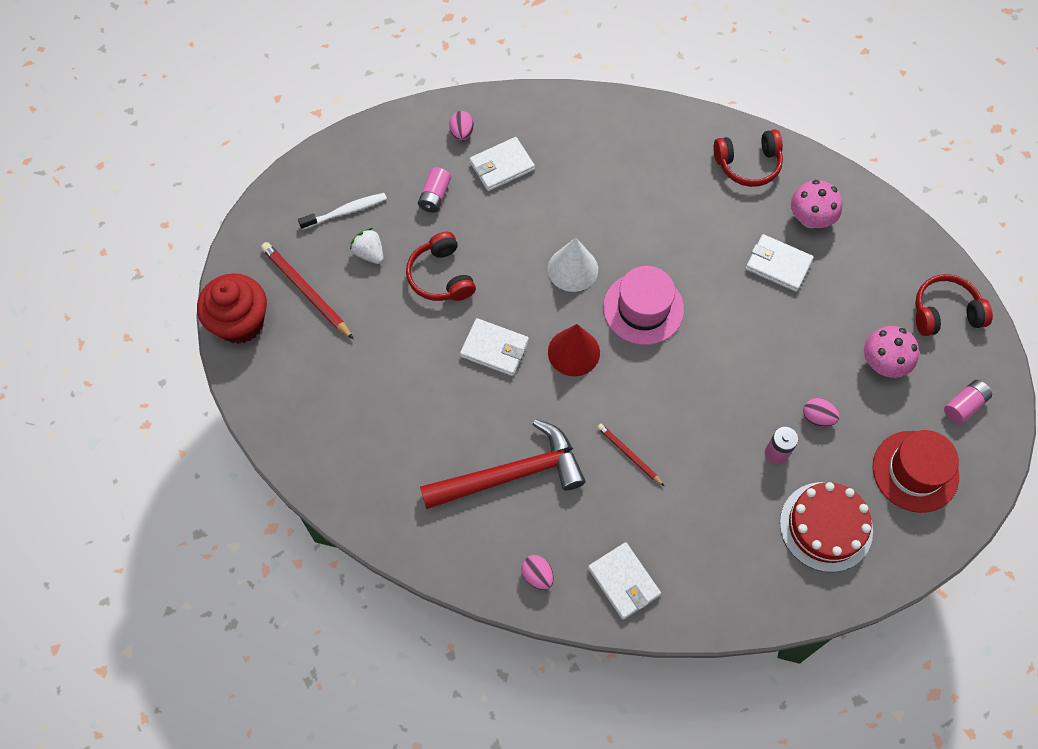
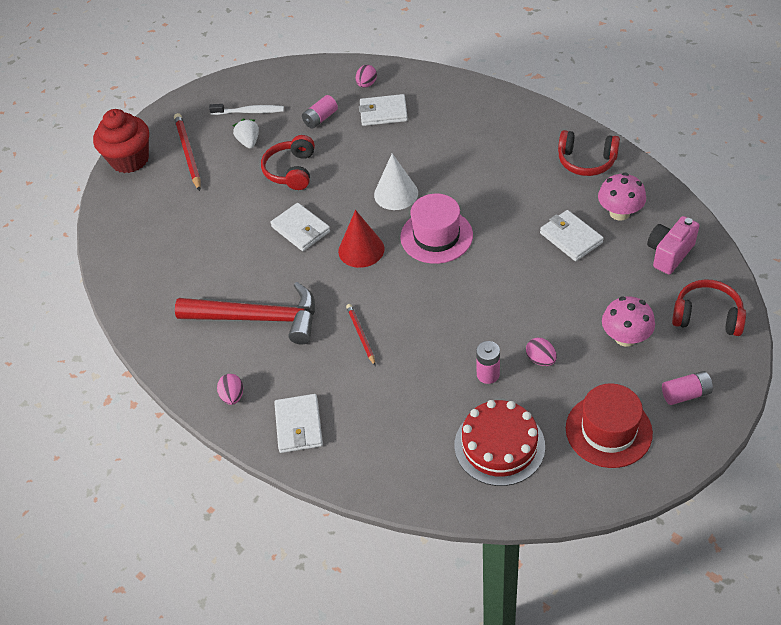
camera: 30 degrees right, 15 degrees down
none -> pink camera [647,216,699,275]

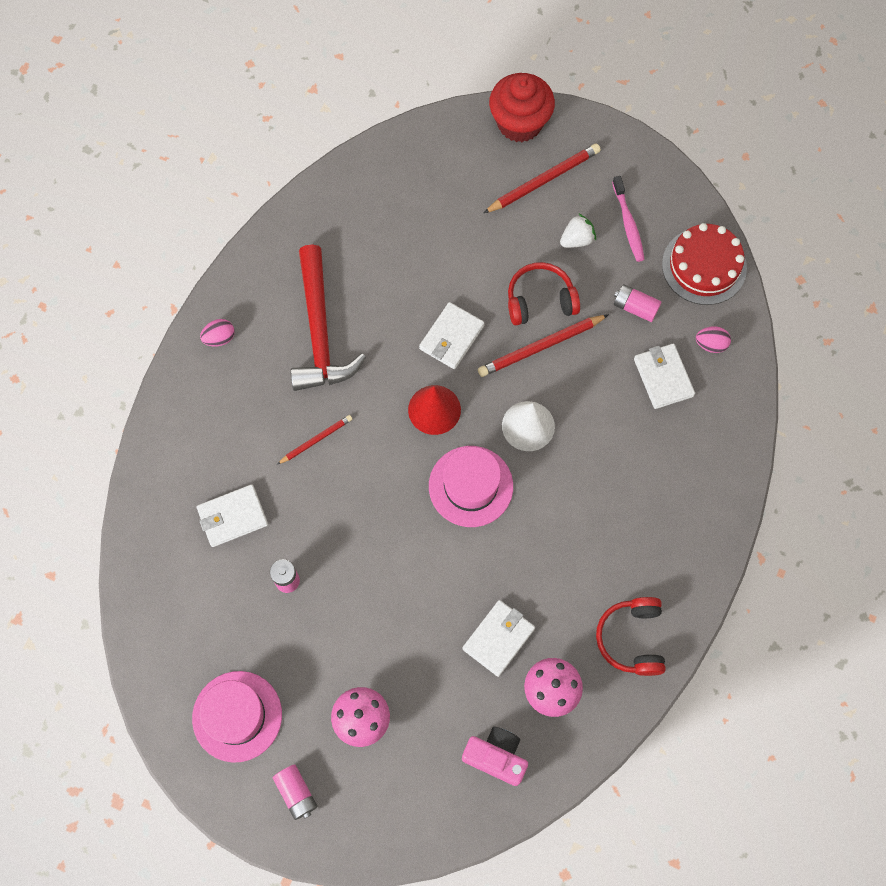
camera: 70 degrees right, 20 degrees up
white toothbrush [209,104,284,115] -> pink toothbrush [612,176,645,262]
white wallet [274,394,323,453] -> white wallet moved to [197,484,268,547]
red cake [454,400,545,486] -> red cake moved to [662,223,747,305]
pink egg [526,338,557,366] -> none
red hat [566,383,653,468] -> pink hat [192,671,282,763]
red headphones [672,279,746,336] -> none
none -> red pencil [478,314,609,377]

